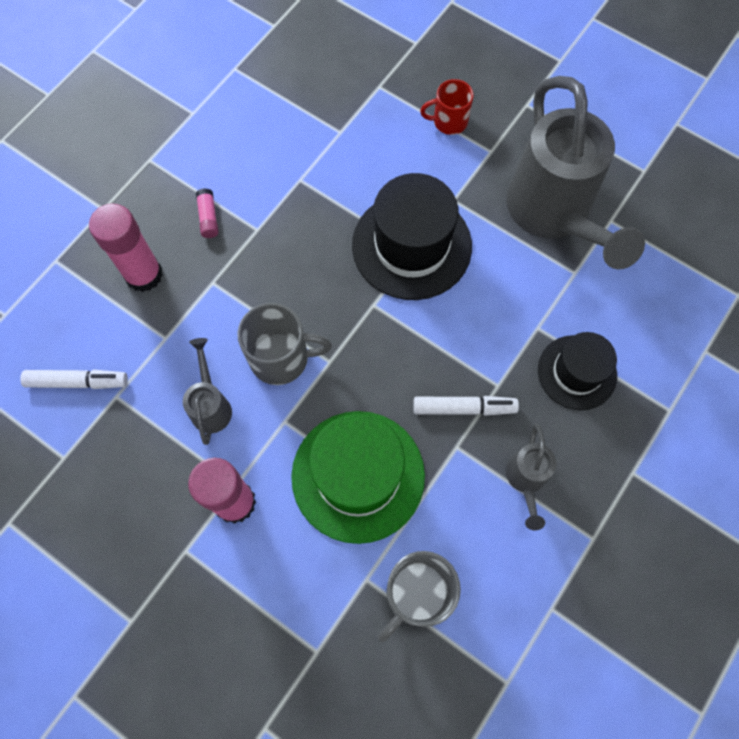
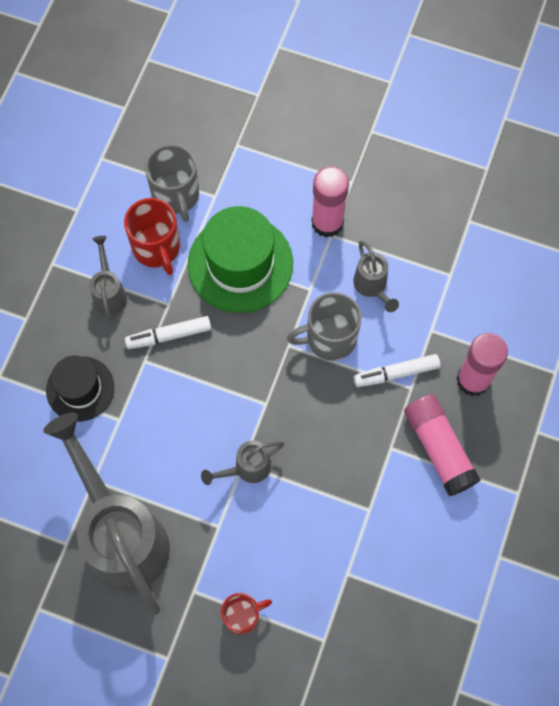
camera: 165 degrees right, 0 degrees up
white marker [20,370,128,389] -> white marker moved to [354,354,440,387]
pink glue stick [196,188,218,238] -> pink glue stick [404,394,481,496], size x2.18
black hat [352,173,472,300] -> grey watering can [201,440,284,485]
grey mug [378,551,461,642] -> grey mug turned 135 degrees clockwise [145,144,199,222]
none -> red mug [124,198,180,275]

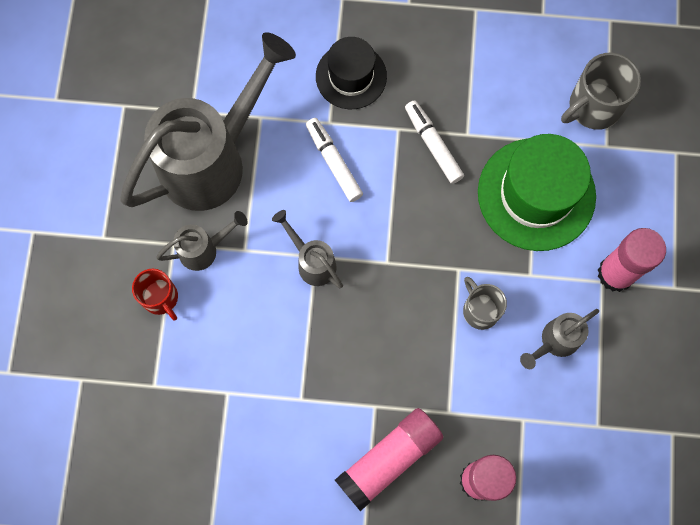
camera: 75 degrees right, 5 degrees up
grey watering can [89,236,127,321] -> grey watering can moved to [156,211,248,271]
red mug [124,198,180,275] -> none
grey mug [287,292,362,361] -> grey mug [463,277,507,330], size x0.66
white marker [354,354,440,387] -> white marker moved to [306,118,363,202]

